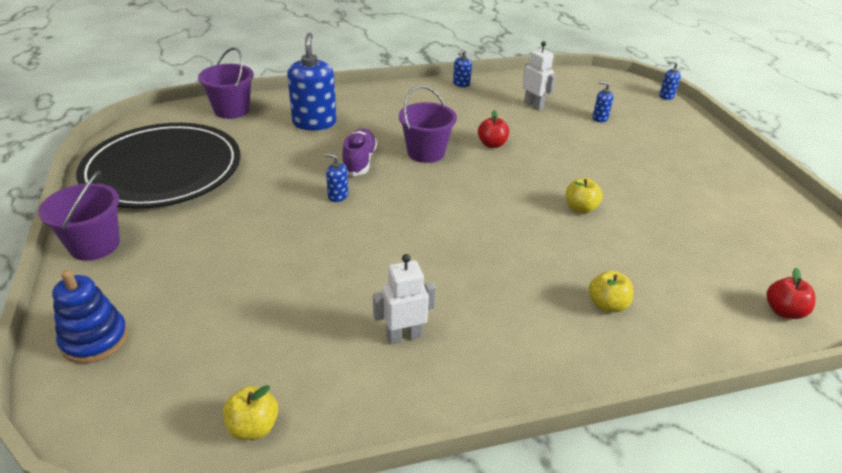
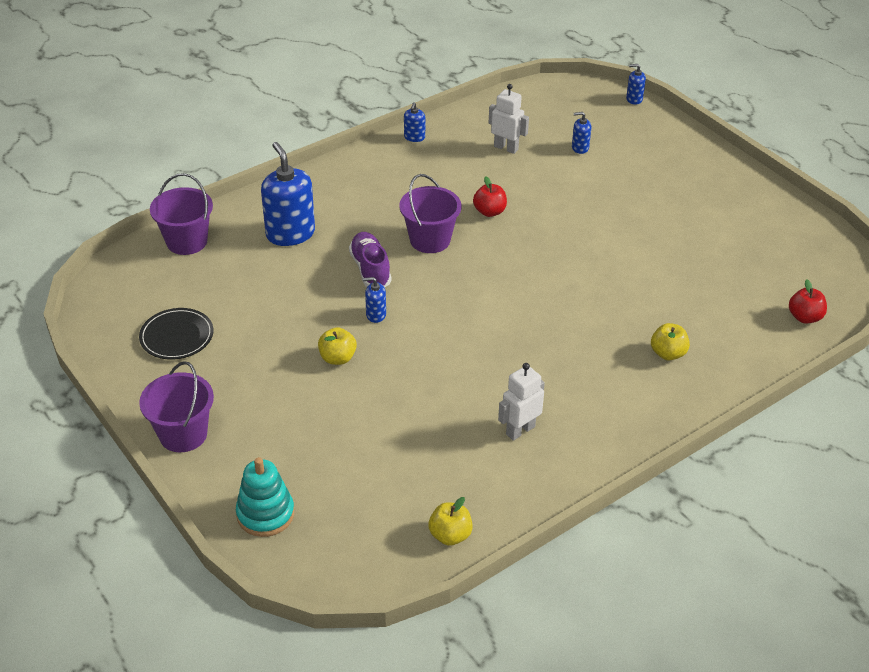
camera: 20 degrees left, 5 degrees up
blue stacking toy [52,270,128,364] -> turquoise stacking toy [236,457,294,537]
black plate [76,123,241,209] -> black plate [139,308,214,360], size x0.43
yellow apple [566,178,603,214] -> yellow apple moved to [318,327,357,365]

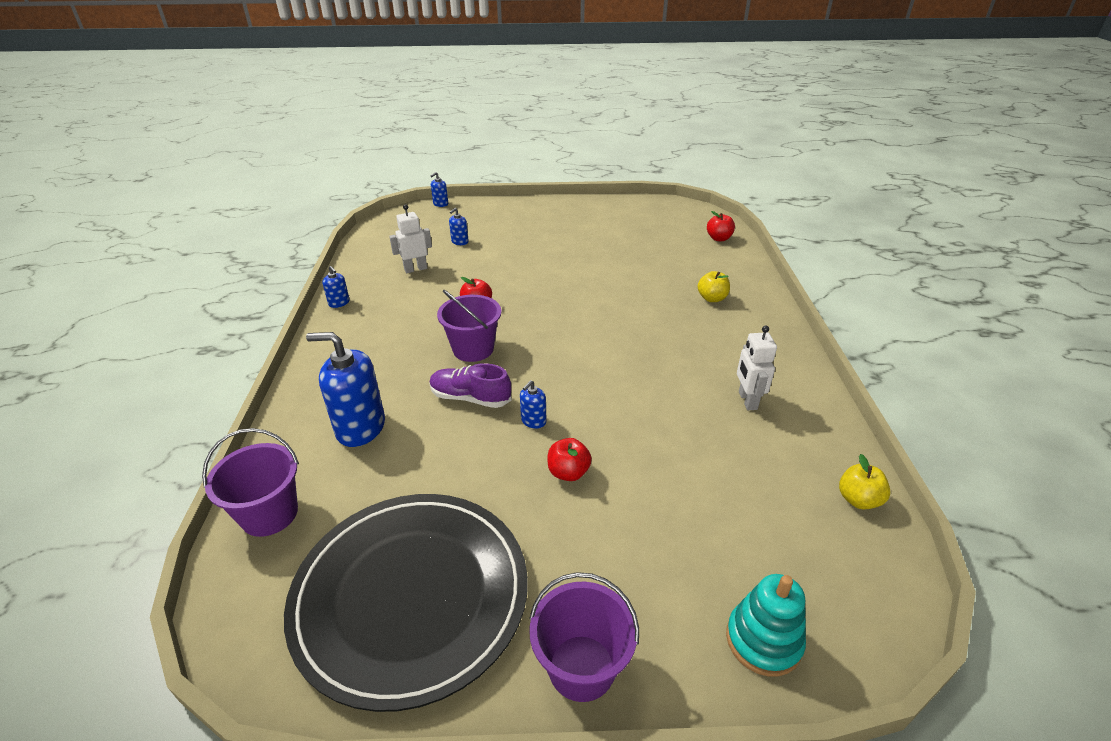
camera: 55 degrees left, 5 degrees down
black plate [139,308,214,360] -> black plate [284,494,528,712], size x2.30
yellow apple [318,327,357,365] -> red apple [548,438,592,481]

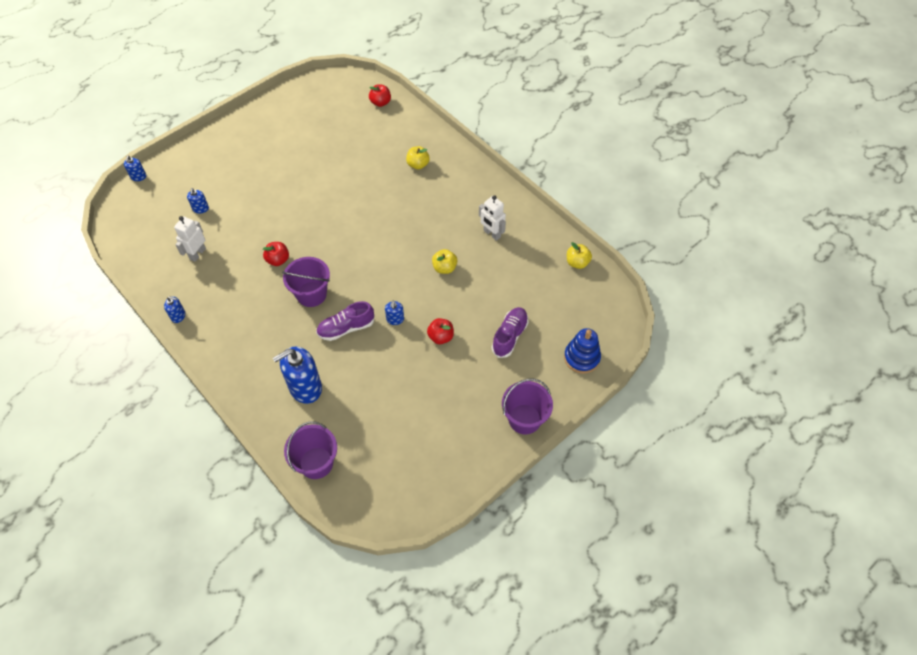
camera: 40 degrees left, 20 degrees up
black plate [284,494,528,712] -> none
turquoise stacking toy [726,574,806,677] -> blue stacking toy [564,328,601,374]
none -> yellow apple [432,249,457,274]
none -> purple shoe [491,307,529,358]

